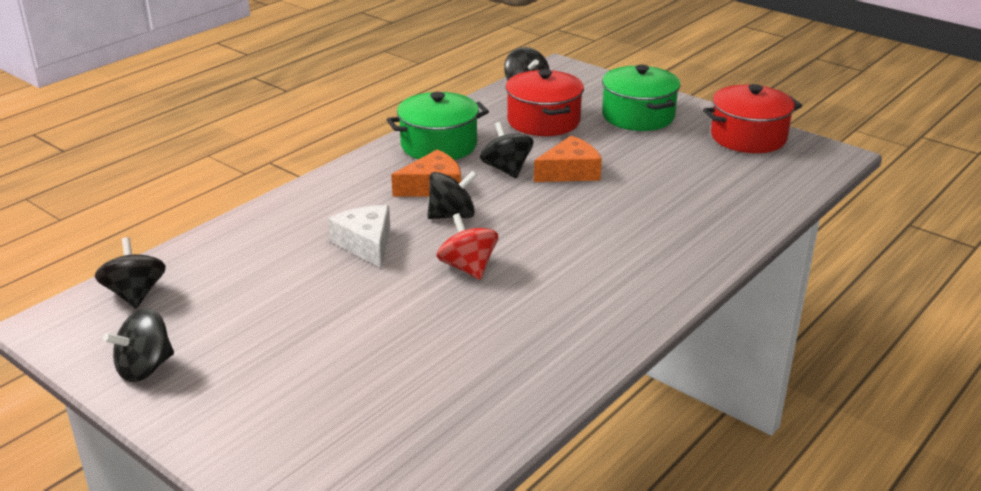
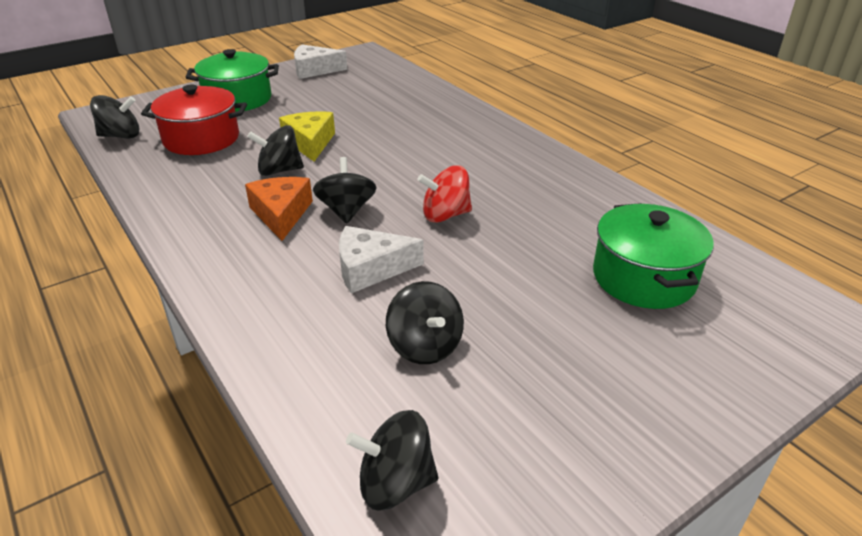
camera: 75 degrees left, 5 degrees up
black spinning top [103,308,174,382] -> black spinning top moved to [386,281,464,364]
green pot [387,92,489,160] -> green pot moved to [593,203,714,309]
orange cheese [534,136,602,182] -> yellow cheese [279,111,335,161]
red pot [703,84,802,153] -> white cheese [294,44,347,79]

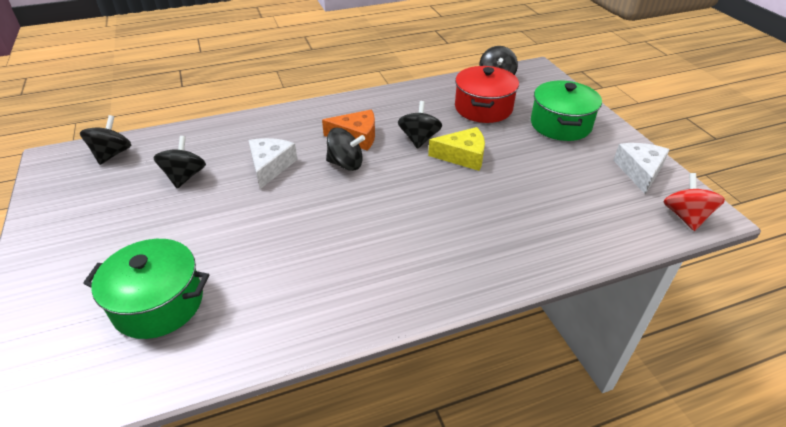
camera: 105 degrees right, 5 degrees up
black spinning top [386,281,464,364] -> black spinning top turned 105 degrees clockwise [153,136,206,189]
red spinning top [418,165,472,223] -> red spinning top moved to [664,173,725,231]

